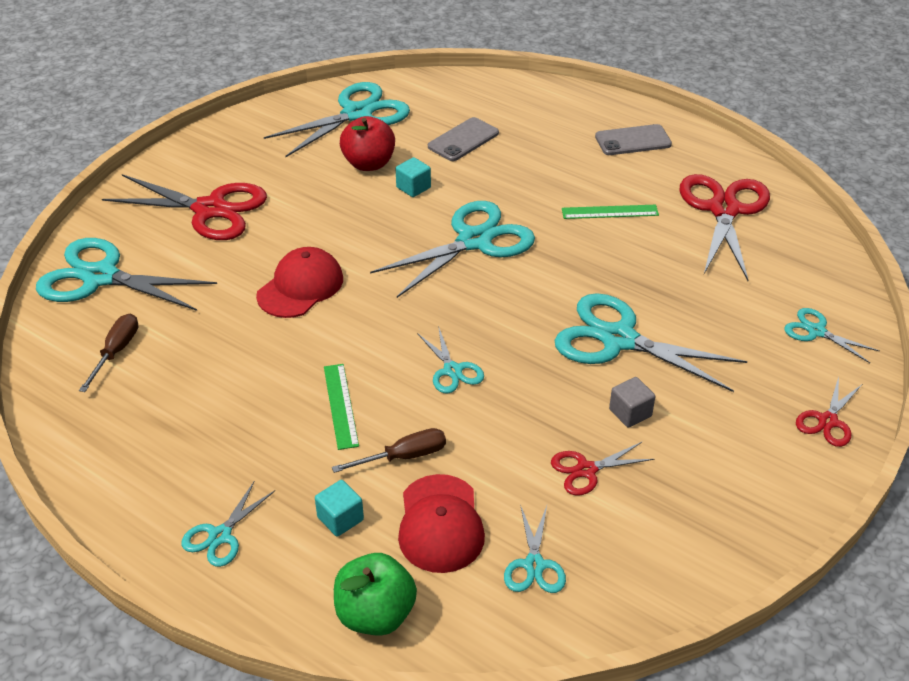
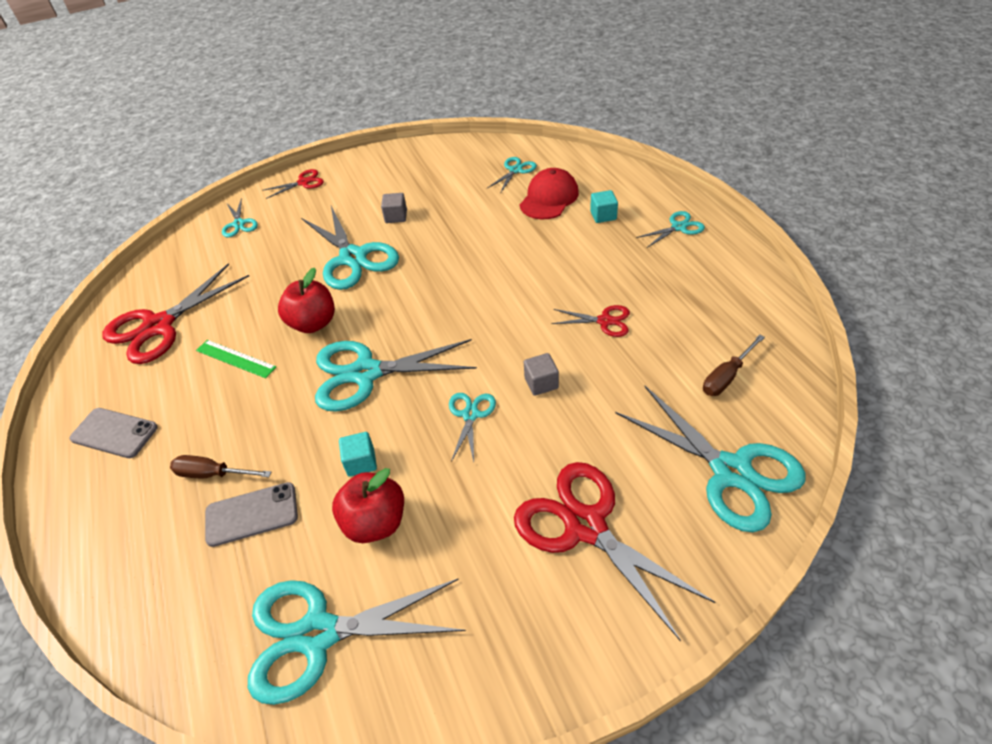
camera: 145 degrees left, 5 degrees up
red cap [256,247,343,318] -> grey cube [524,353,559,396]
green ruler [324,364,359,450] -> none
brown screwdriver [332,428,446,473] -> brown screwdriver moved to [170,455,271,478]
green apple [334,553,417,636] -> none
turquoise scissors [417,326,484,393] -> turquoise scissors moved to [449,393,496,462]
red scissors [551,442,654,496] -> red scissors moved to [552,305,630,337]
none -> red apple [278,268,335,333]

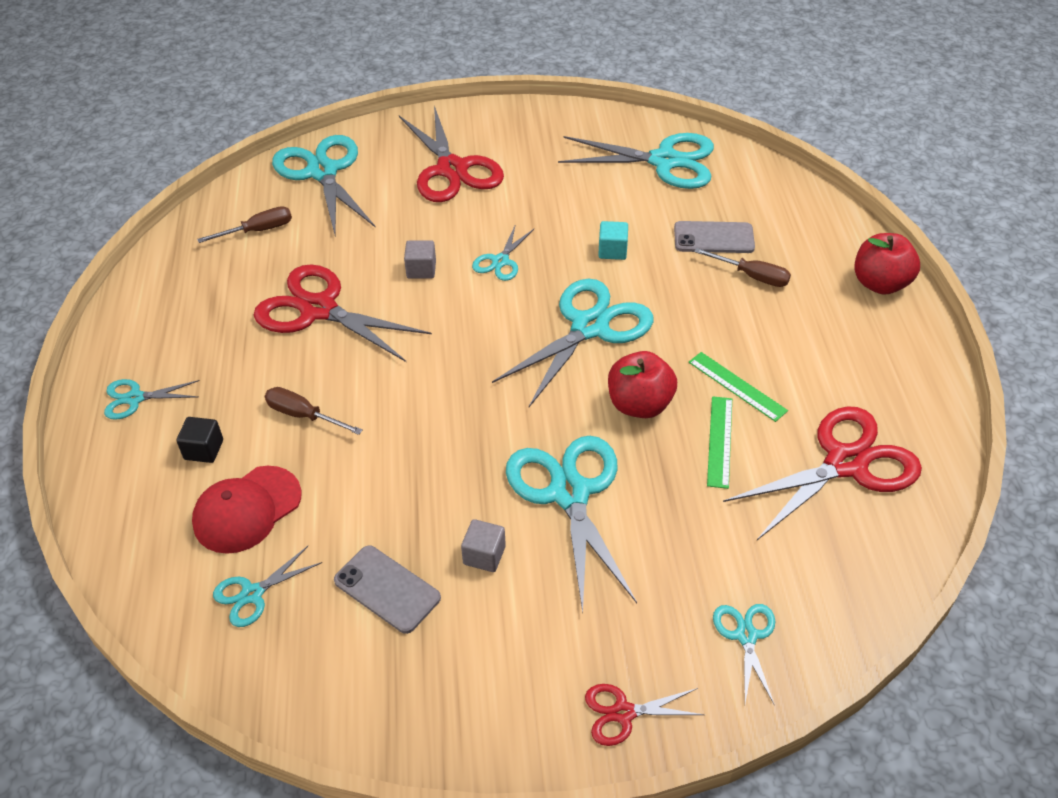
camera: 165 degrees left, 0 degrees up
grey phone [69,408,158,458] -> grey phone moved to [334,545,441,634]
turquoise scissors [315,339,477,412] -> turquoise scissors turned 60 degrees counterclockwise [492,279,654,407]
red apple [332,468,404,543] -> red apple moved to [854,233,920,295]
red scissors [552,305,630,337] -> red scissors [254,265,432,362], size x2.02
turquoise cube [590,190,618,223] -> black cube [176,417,223,463]
none -> brown screwdriver [265,387,363,435]
none -> green ruler [707,396,732,489]

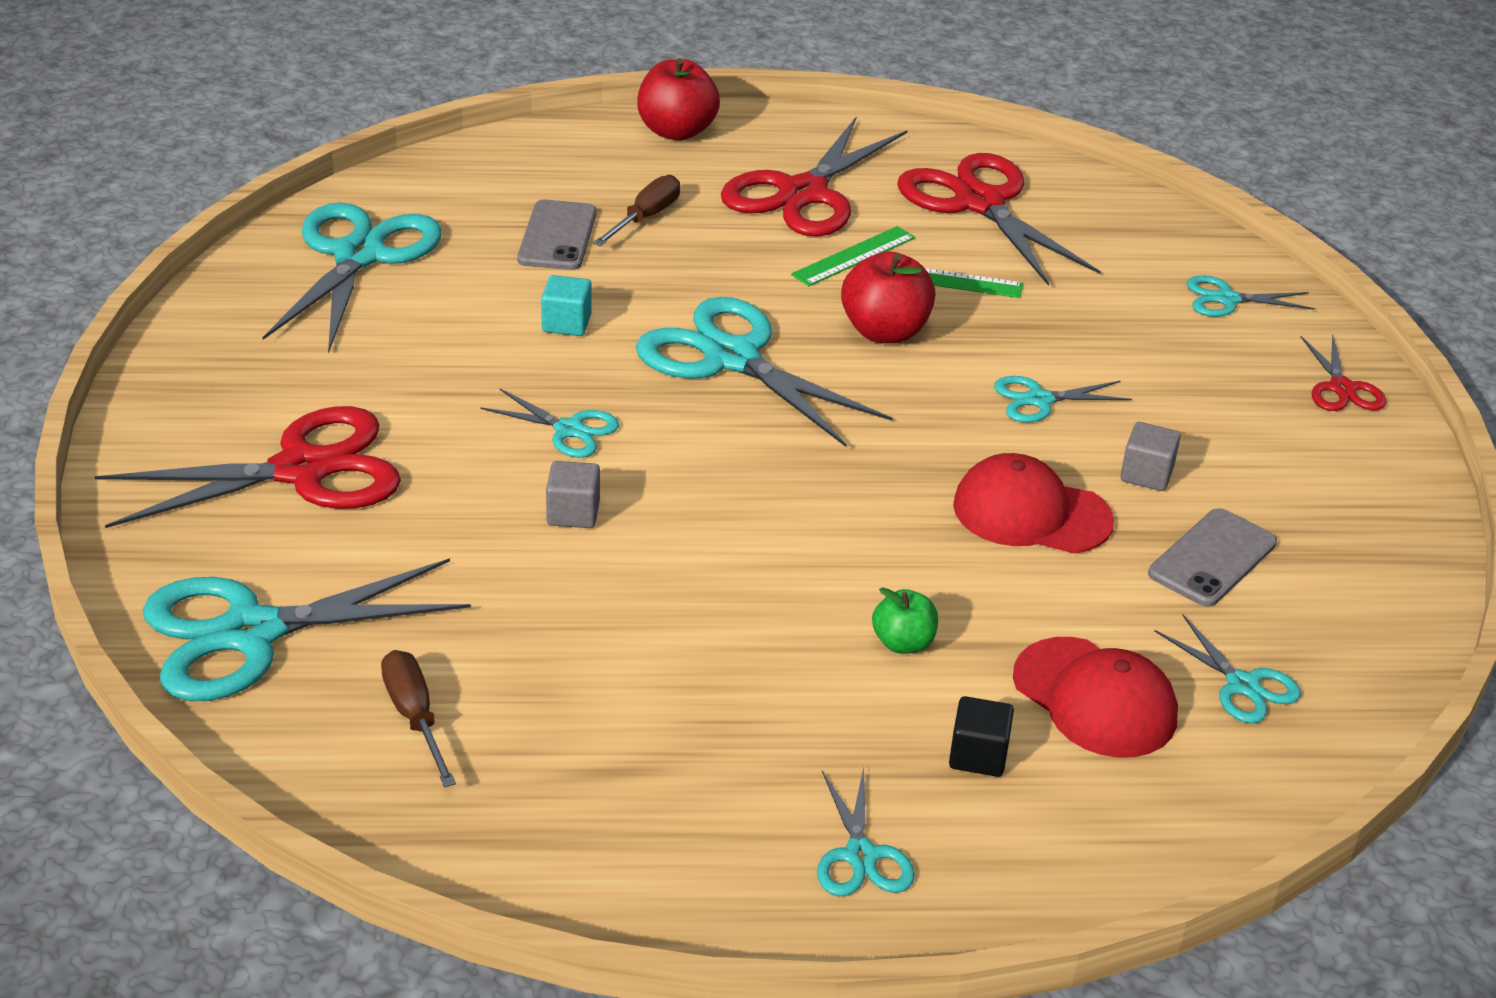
camera: 90 degrees left, 10 degrees down
red scissors [254,265,432,362] -> red scissors moved to [721,116,908,237]
brown screwdriver [265,387,363,435] -> green apple [872,587,938,654]
turquoise scissors [506,436,637,613] -> turquoise scissors [994,376,1132,423], size x0.49
none -> red cap [953,453,1114,554]

